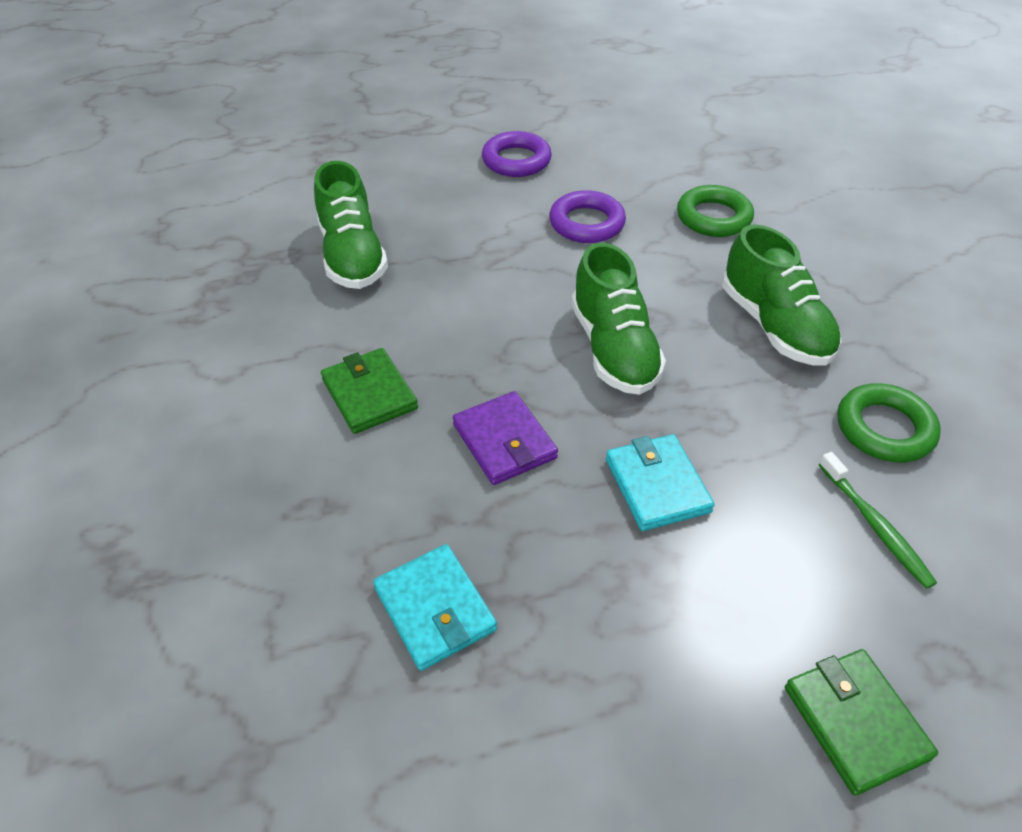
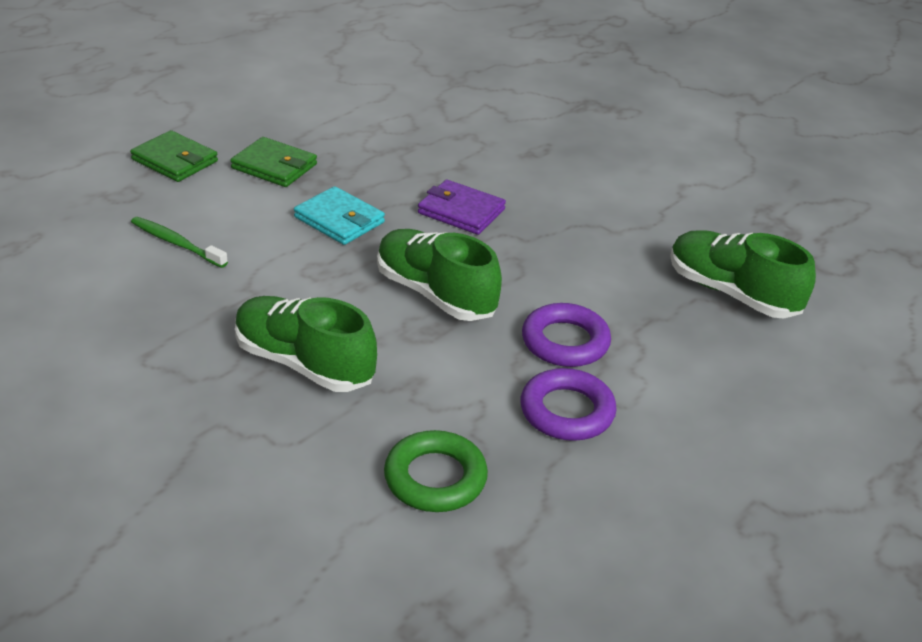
camera: 145 degrees right, 10 degrees down
green wallet [321,348,418,434] -> green wallet moved to [230,137,317,187]
turquoise wallet [373,544,497,671] -> none
purple ring [482,131,552,177] -> purple ring moved to [522,303,611,367]
green ring [837,384,941,462] -> none

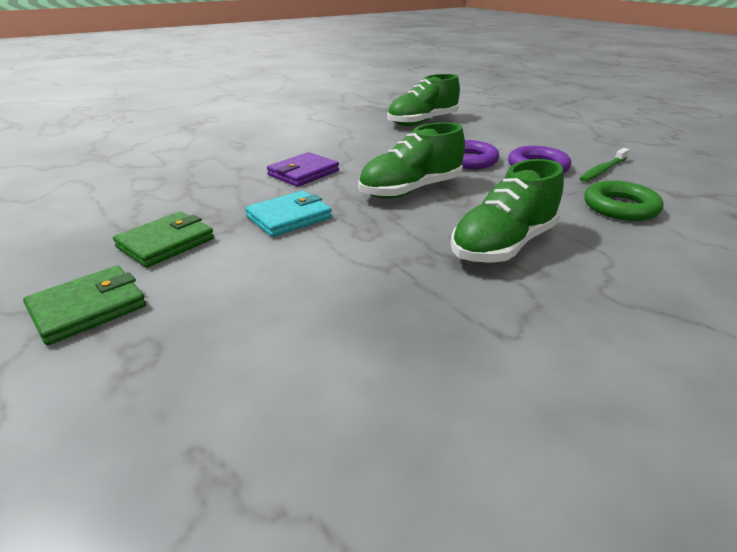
camera: 75 degrees left, 5 degrees down
green toothbrush [131,217,228,268] -> green toothbrush moved to [579,148,629,182]

